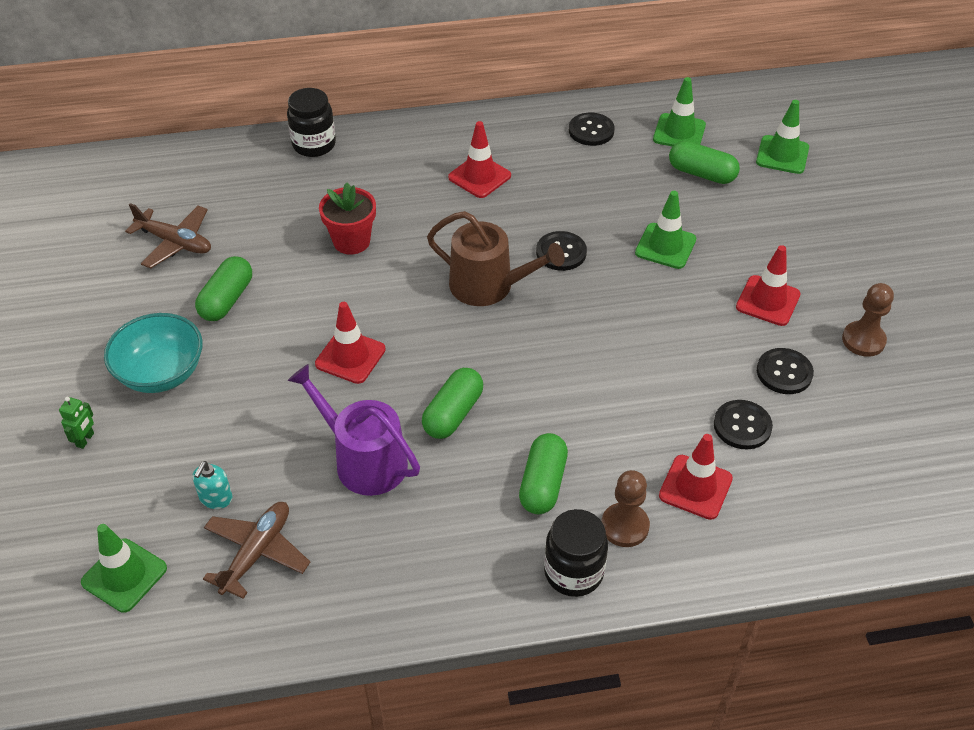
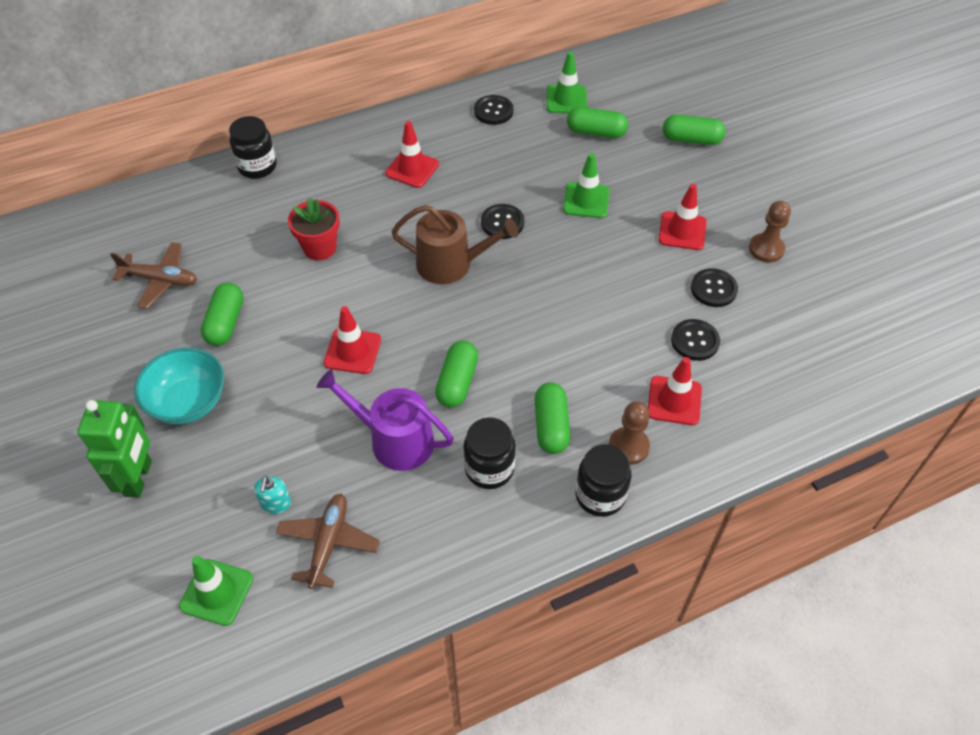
camera: 15 degrees left, 5 degrees up
green robot [59,397,94,449] -> green robot [77,400,152,498], size x2.23
green traffic cone [756,100,809,174] -> none
none -> black jar [463,417,516,489]
none -> green capsule [663,114,725,145]

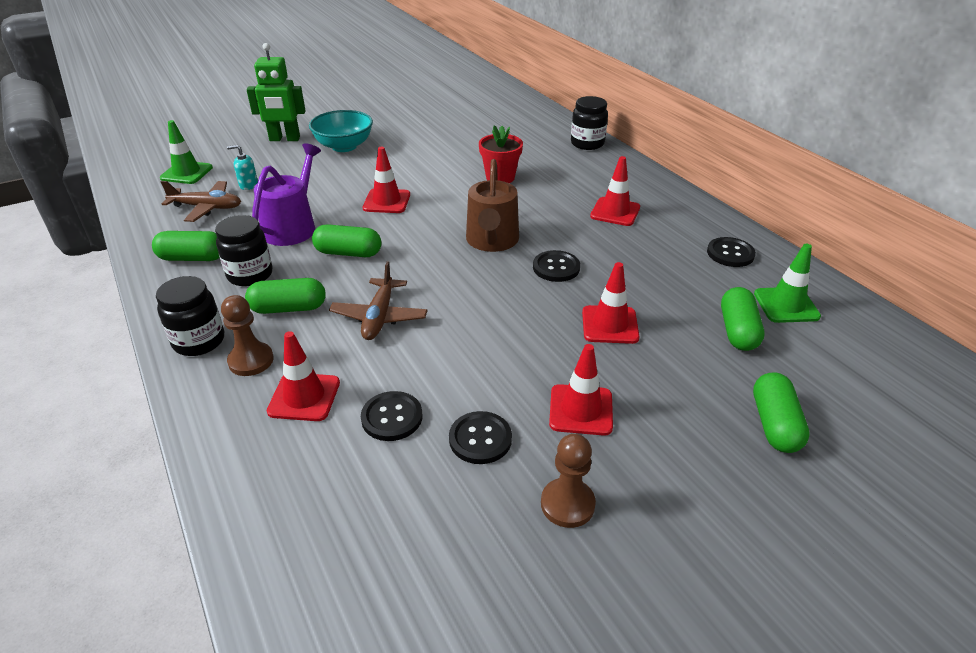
camera: 85 degrees right, 15 degrees down
brown plane [110,242,197,309] -> brown plane moved to [329,261,428,340]
green capsule [201,283,243,346] -> green capsule moved to [152,231,220,261]
green traffic cone [563,153,610,218] -> red traffic cone [582,262,640,344]

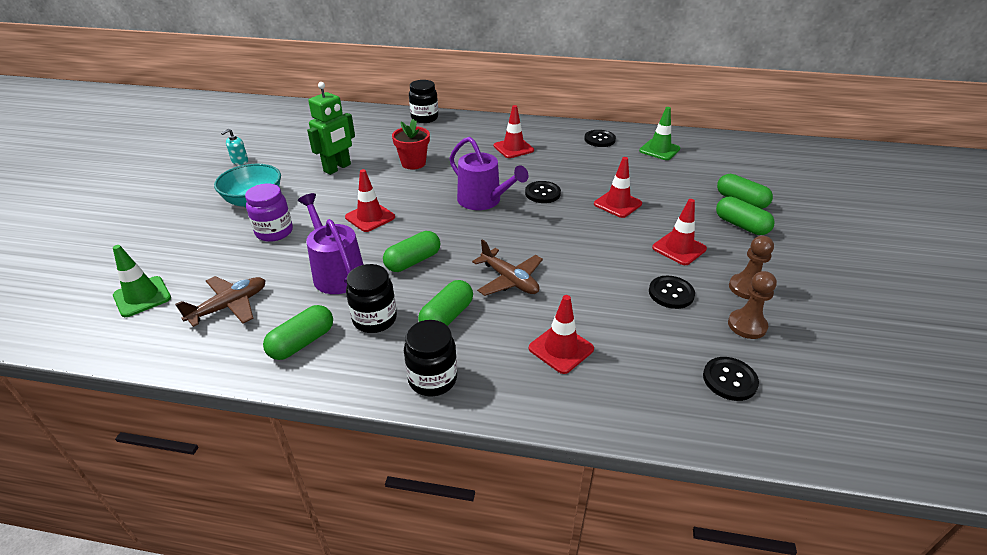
camera: 50 degrees left, 0 degrees up
brown pawn [221,295,274,376] -> brown pawn moved to [728,271,777,339]
turquoise soap dispenser [227,145,258,190] -> turquoise soap dispenser moved to [221,129,248,165]
green robot [246,43,306,141] -> green robot moved to [307,82,355,175]
black button [361,391,422,441] -> black button moved to [703,357,759,401]
brown watering can [466,159,519,252] -> purple watering can [449,137,528,210]
green capsule [721,287,764,351] -> green capsule moved to [716,196,775,235]
none -> purple jar [245,184,293,242]

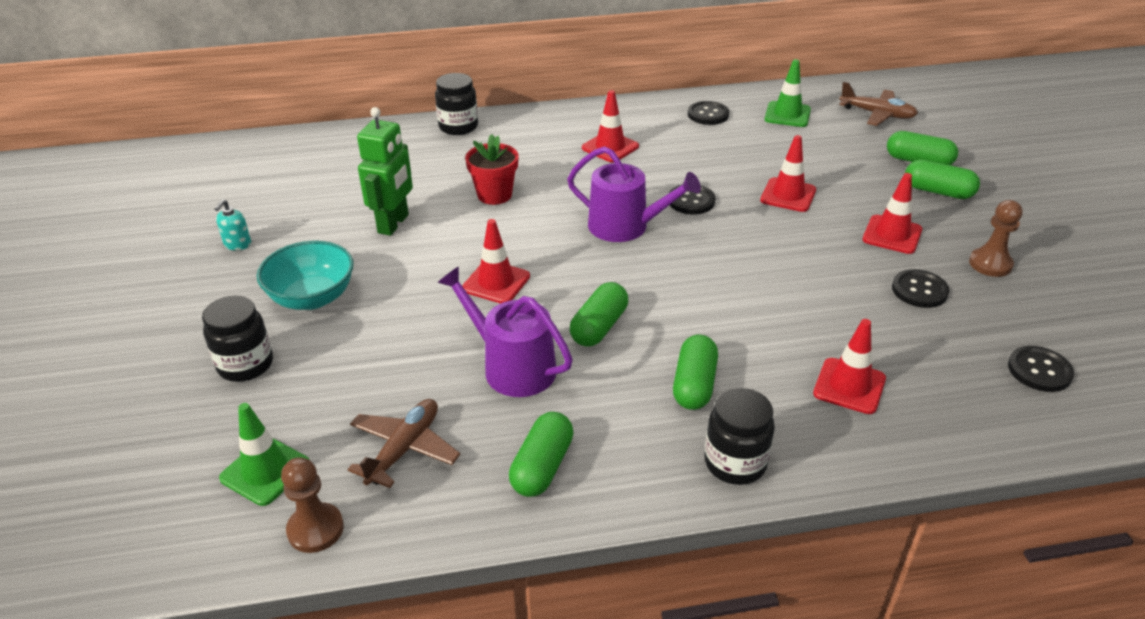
camera: 20 degrees left, 0 degrees up
purple jar [245,184,293,242] -> none
black jar [346,264,397,333] -> black jar moved to [202,296,273,382]
brown plane [472,239,543,296] -> brown plane moved to [839,82,918,126]
brown pawn [728,271,777,339] -> brown pawn moved to [281,457,344,553]

